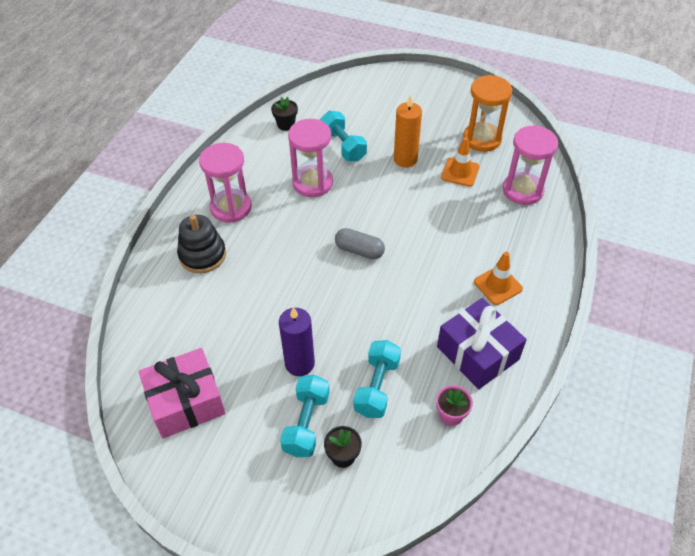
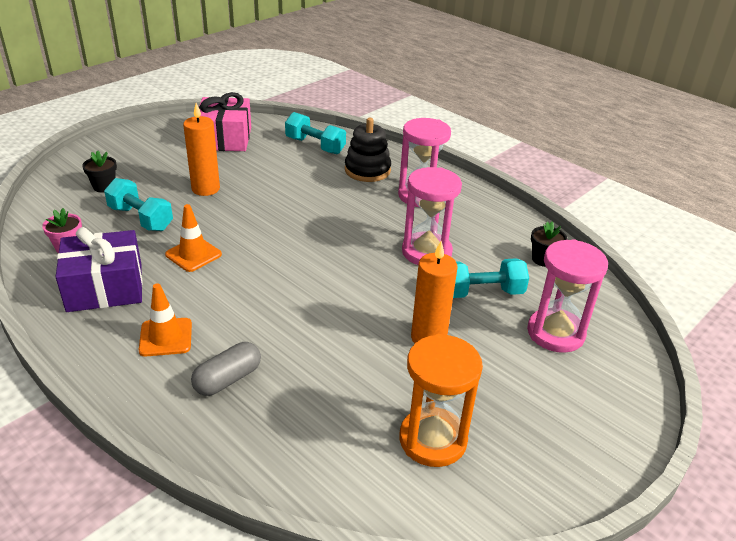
camera: 110 degrees right, 15 degrees down
purple candle [279,307,315,376] -> orange candle [183,103,220,196]
turquoise dumbbell [280,375,330,457] -> turquoise dumbbell moved to [285,112,346,154]
grey capsule [335,228,385,259] -> grey capsule moved to [191,342,261,396]
orange traffic cone [441,137,479,187] -> orange traffic cone moved to [165,204,222,272]
pink hourglass [503,126,558,205] -> pink hourglass moved to [527,239,608,353]

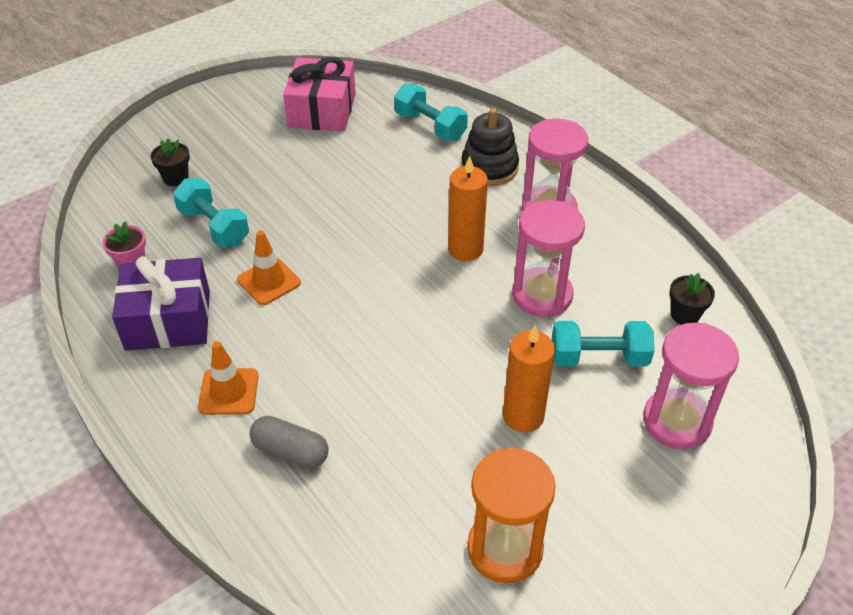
camera: 10 degrees right, 10 degrees up
orange candle [183,103,220,196] -> orange candle moved to [448,156,488,261]
grey capsule [191,342,261,396] -> grey capsule turned 60 degrees clockwise [250,416,328,468]

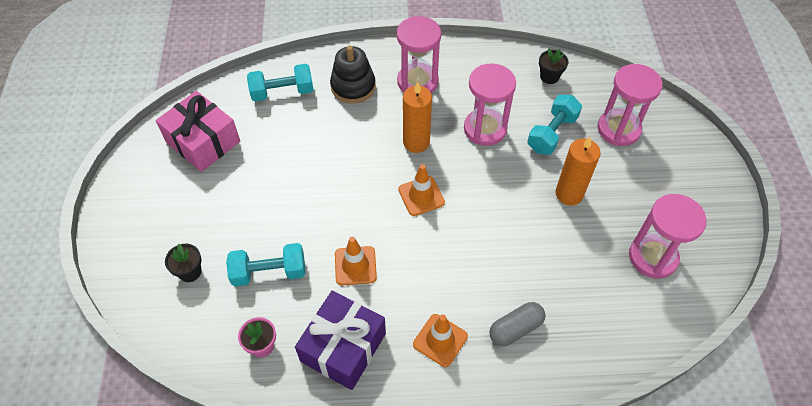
camera: 55 degrees left, 10 degrees up
orange hourglass [467,447,556,583] -> pink hourglass [629,194,707,279]
none -> orange traffic cone [398,164,445,216]

